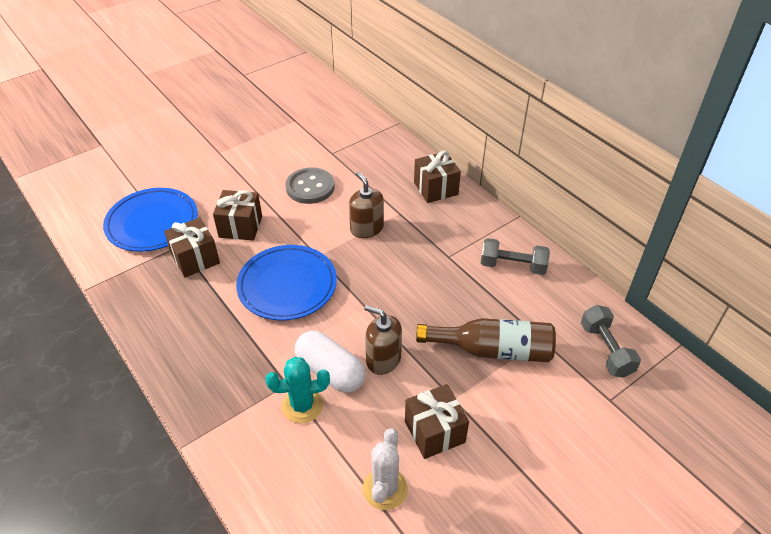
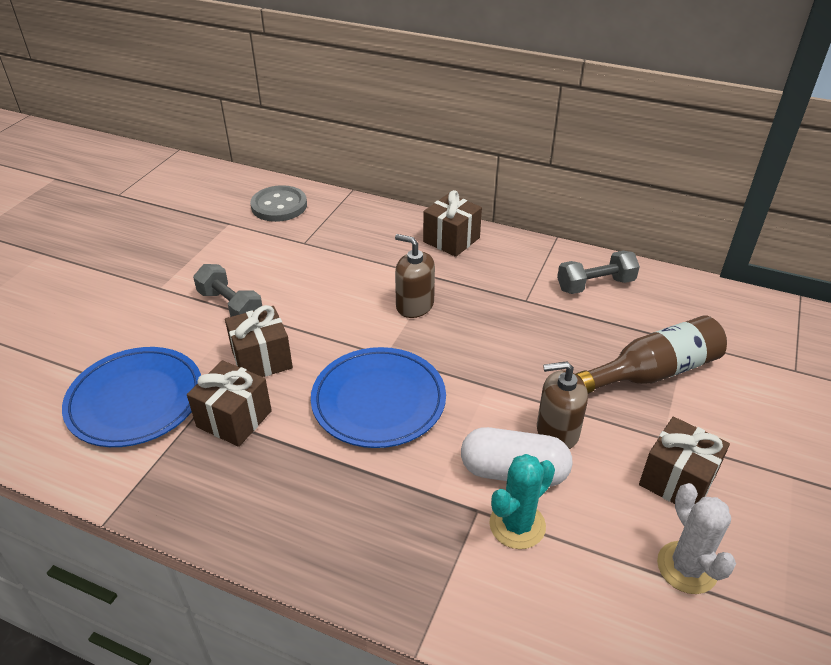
camera: 30 degrees left, 5 degrees down
grey button [285,167,335,204] -> grey button moved to [250,185,307,222]
grey dumbbell [581,305,641,378] -> grey dumbbell moved to [193,264,262,317]

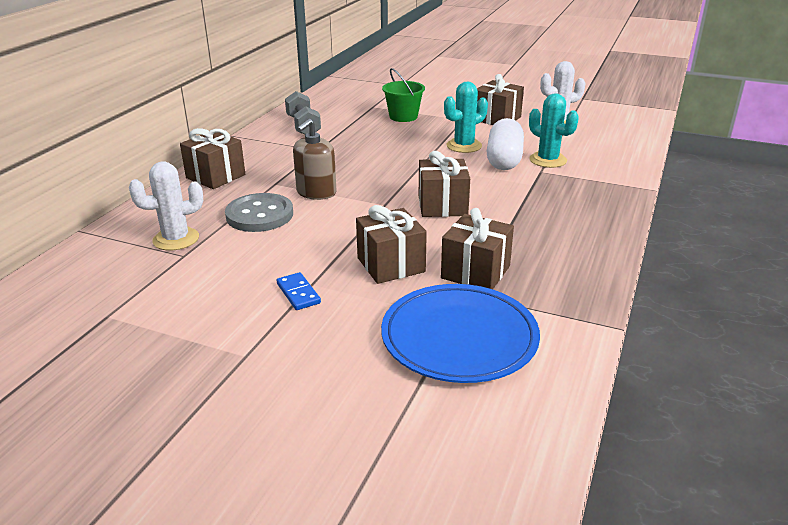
camera: 90 degrees left, 10 degrees down
grey dumbbell [193,264,262,317] -> blue domino [277,272,321,310]
grey button [250,185,307,222] -> grey button moved to [225,193,293,232]
blue plate [311,347,446,448] -> brown gift [419,151,470,217]
brown soap dispenser [537,361,588,449] -> turquoise cactus [444,81,488,153]
brown bottle [576,315,727,394] -> green bucket [382,68,425,122]
none -> white cactus [129,162,203,250]

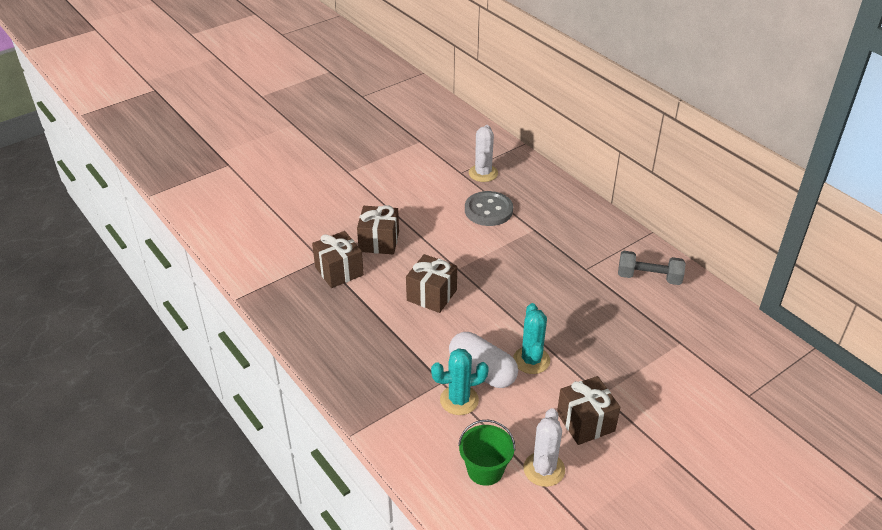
camera: 120 degrees right, 10 degrees up
brown gift [180,128,245,189] -> none
blue domino [277,272,321,310] -> none
brown soap dispenser [293,119,337,200] -> none
blue plate [381,284,540,383] -> none
green bucket [382,68,425,122] -> green bucket moved to [458,420,515,486]

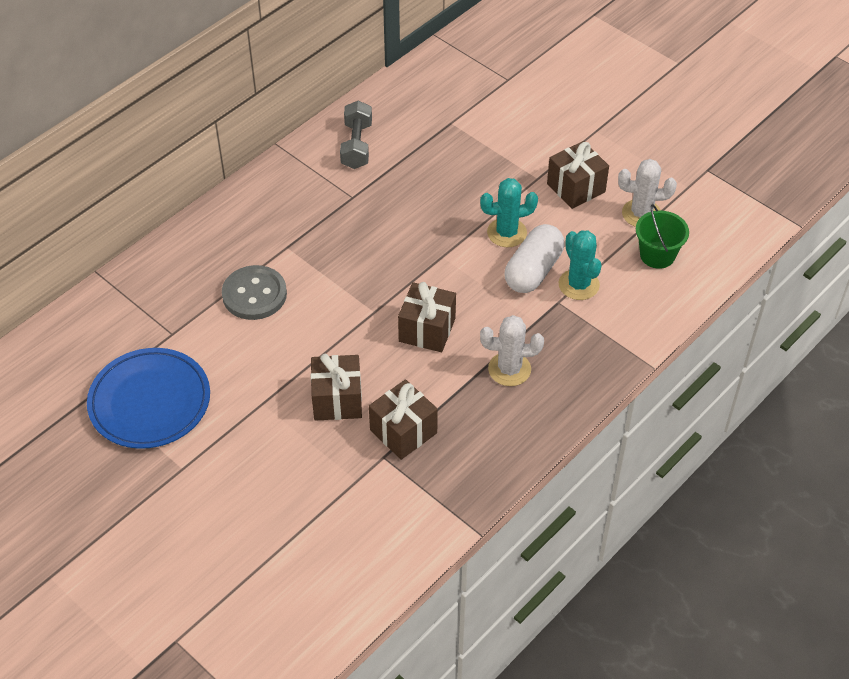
camera: 100 degrees left, 10 degrees up
white cactus [469,125,498,182] -> white cactus moved to [480,315,544,386]
none -> blue plate [87,348,210,449]

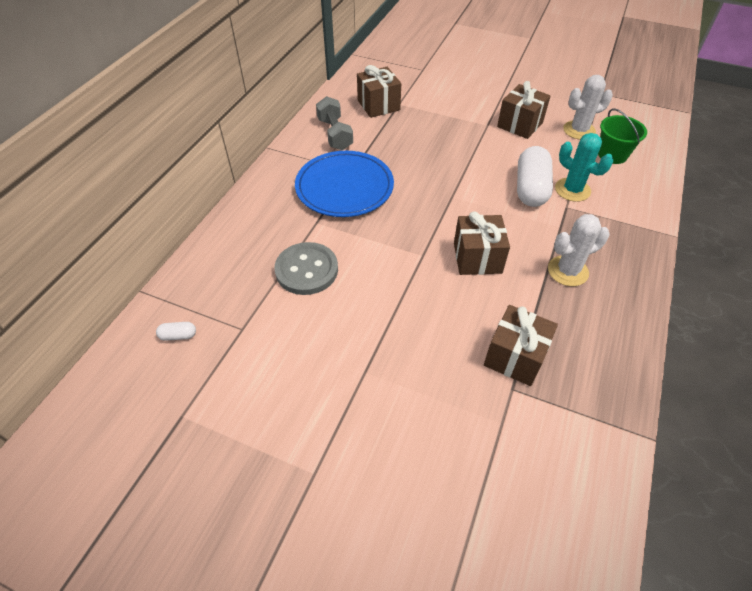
camera: 20 degrees left, 0 degrees up
blue plate [87,348,210,449] -> blue plate moved to [295,151,394,217]
brown gift [311,354,362,421] -> brown gift moved to [357,65,401,118]
turquoise cactus [480,178,538,247] -> none
none -> white capsule [156,322,196,341]

